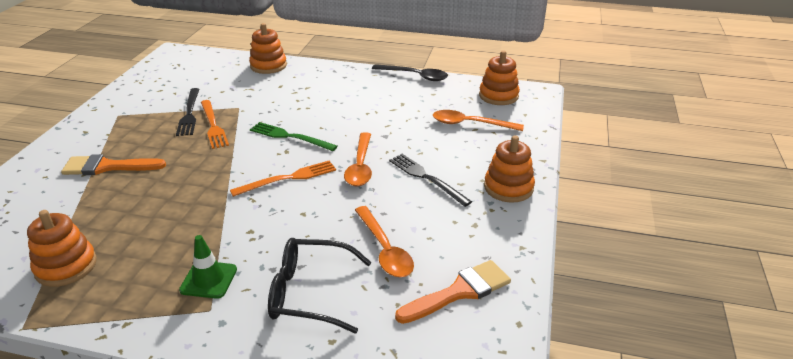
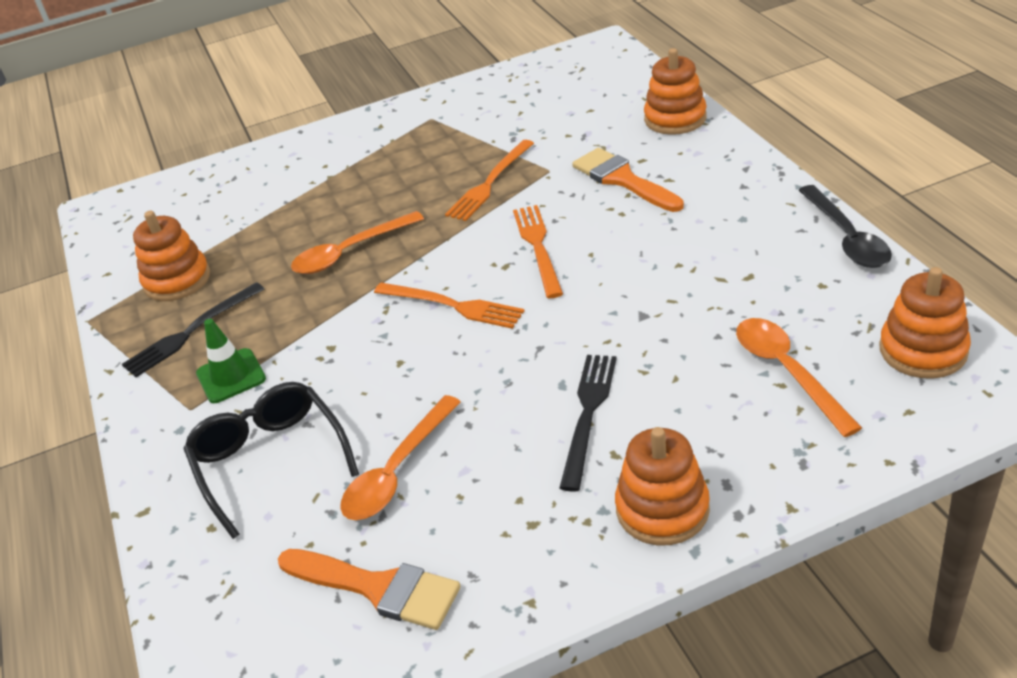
camera: 60 degrees right, 5 degrees up
orange brush [61,154,166,175] -> orange brush moved to [572,148,684,212]
black fork [176,88,200,136] -> black fork moved to [122,282,264,377]
green fork [250,122,337,151] -> orange fork [513,205,563,298]
orange spoon [344,132,372,187] -> orange spoon moved to [291,211,424,274]

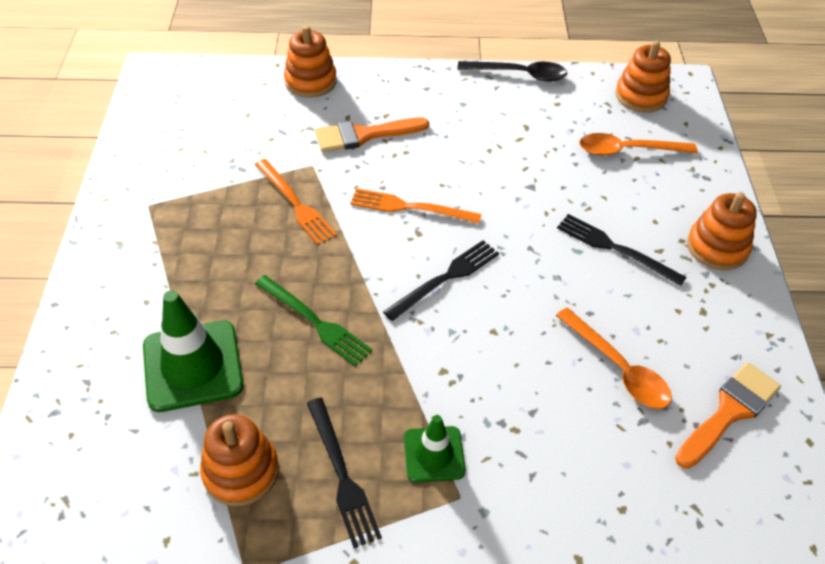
camera: 75 degrees left, 10 degrees up
black glasses [184,382,359,539] -> none
orange spoon [291,211,424,274] -> green fork [255,275,373,367]
orange fork [374,282,524,329] -> black fork [383,240,499,321]
none -> green traffic cone [143,290,244,412]

